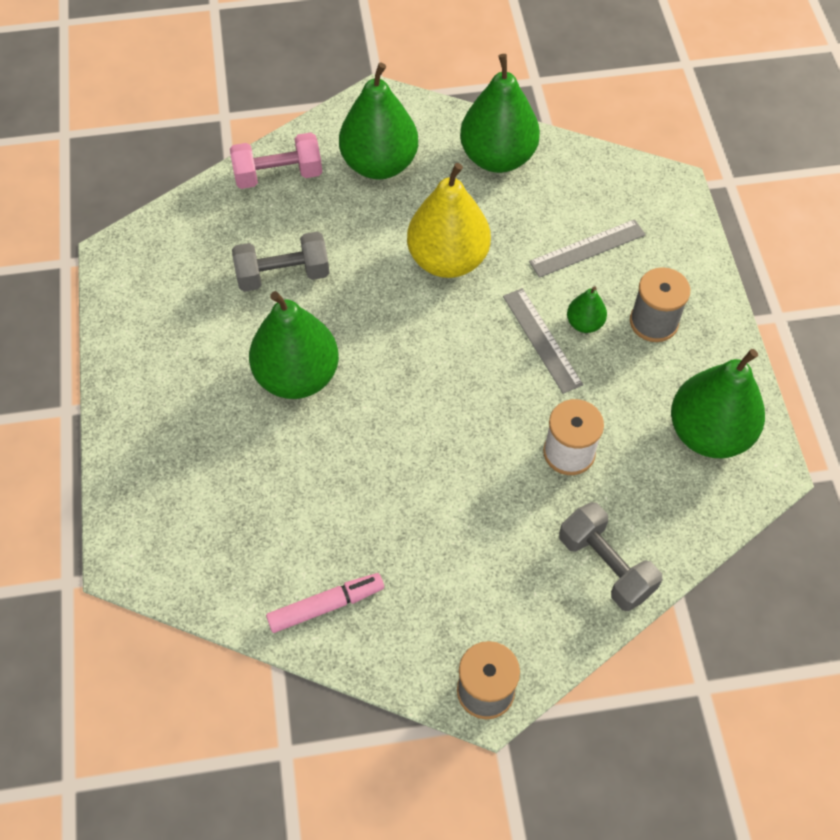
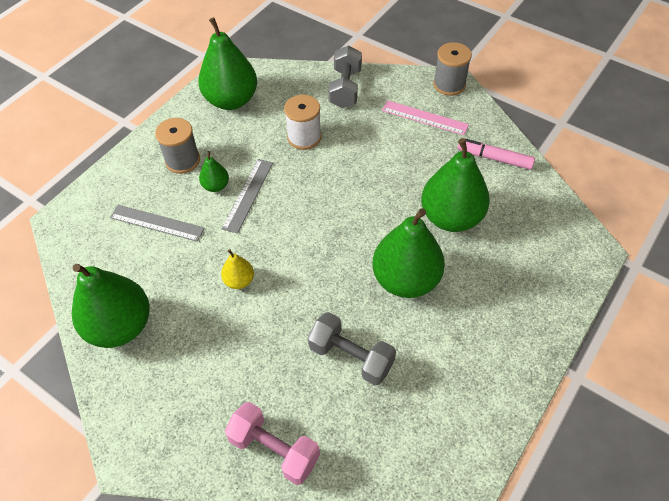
camera: 135 degrees left, 5 degrees down
green pear [339,63,418,180] -> green pear moved to [421,138,490,232]
yellow pear [407,163,491,278] -> yellow pear [221,249,254,289], size x0.46
none -> pink ruler [382,100,469,135]

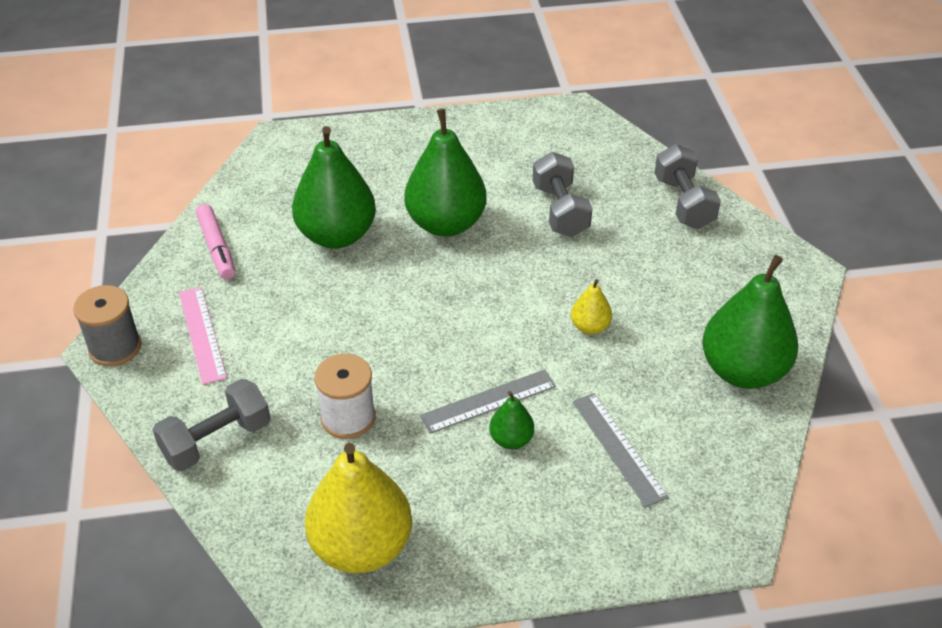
camera: 135 degrees left, 10 degrees down
grey spool [155,118,200,174] -> none
green pear [198,17,257,110] -> yellow pear [305,443,412,573]
pink dumbbell [225,402,320,485] -> grey dumbbell [654,144,721,229]

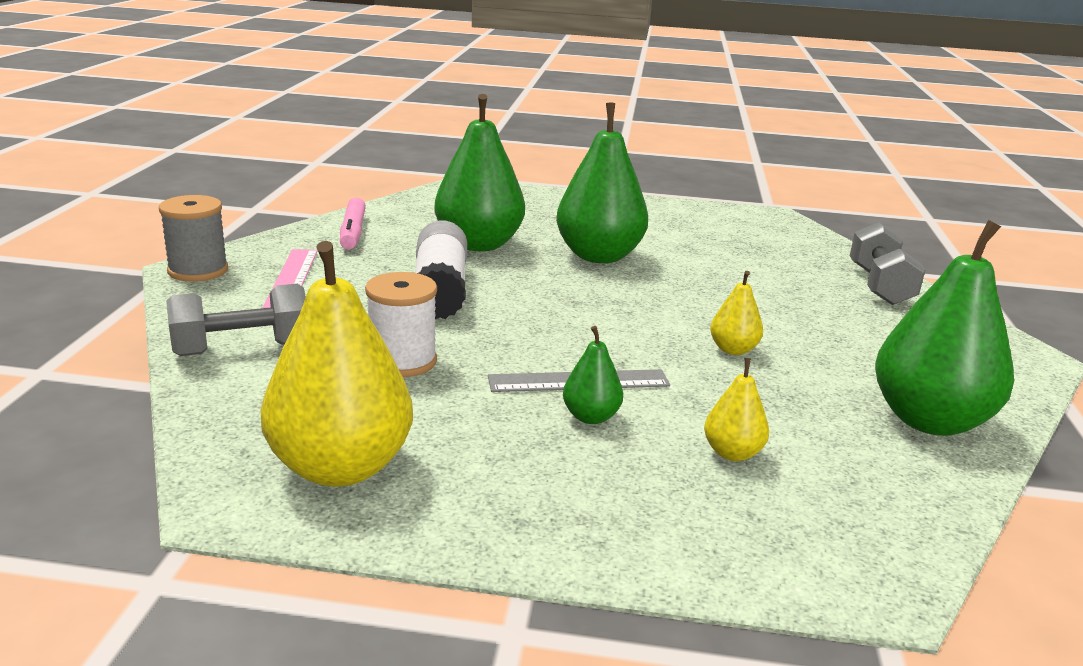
camera: 15 degrees right, 20 degrees down
grey dumbbell [533,152,593,237] -> none
grey ruler [573,393,669,507] -> yellow pear [704,358,769,461]
none -> white glue stick [415,220,467,319]

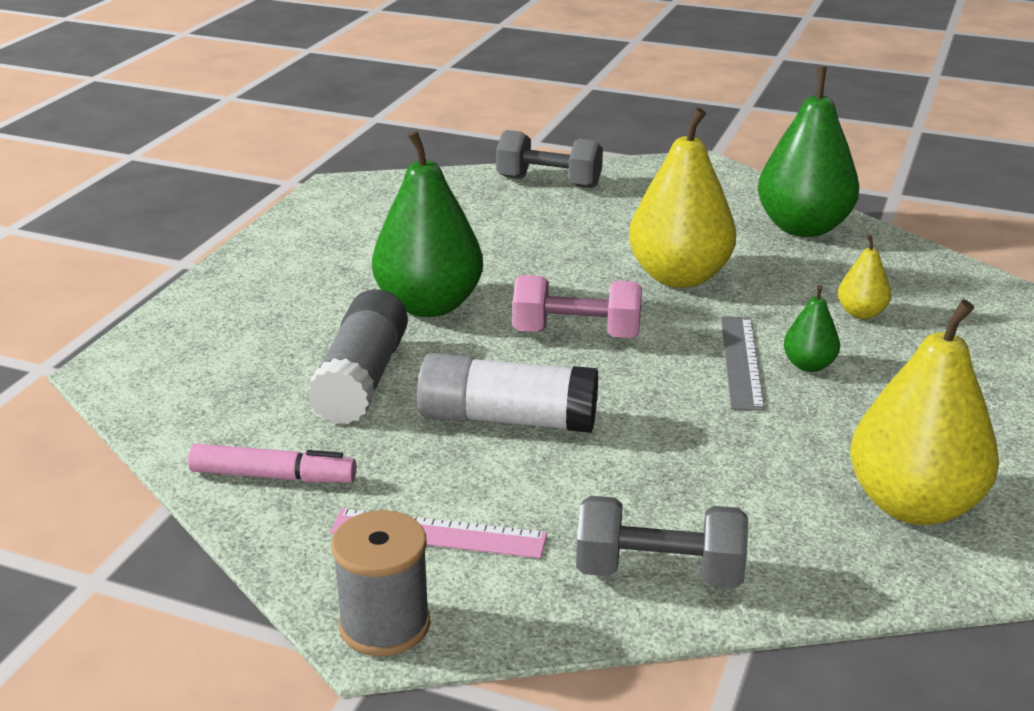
camera: 75 degrees left, 5 degrees up
grey dumbbell [166,284,306,356] -> grey dumbbell turned 75 degrees counterclockwise [576,496,748,588]
white spool [365,272,437,377] -> none
green pear [434,94,525,251] -> grey glue stick [307,289,408,424]
yellow pear [710,271,763,355] -> yellow pear [629,108,736,288], size x2.15
none -> pink dumbbell [513,275,642,338]

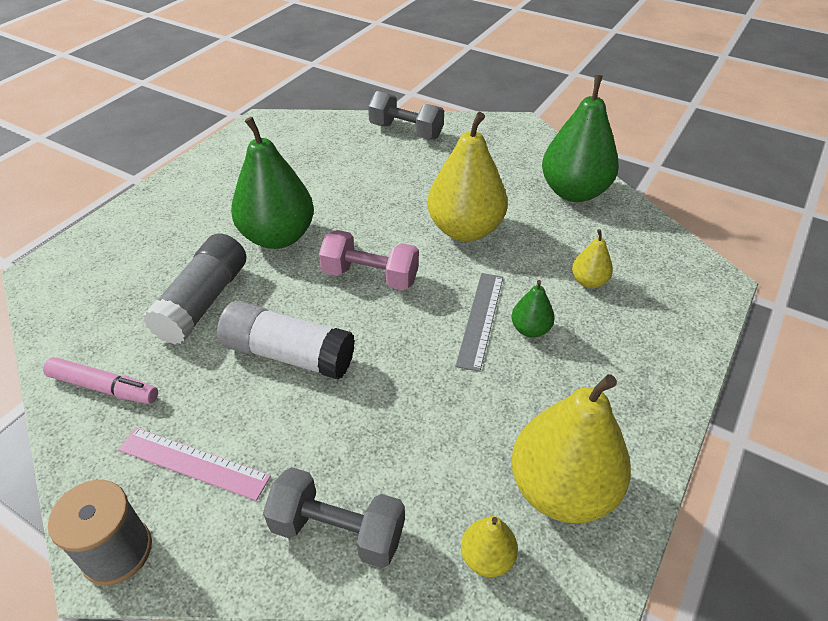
camera: 10 degrees right, 15 degrees up
none -> yellow pear [461,516,518,577]

